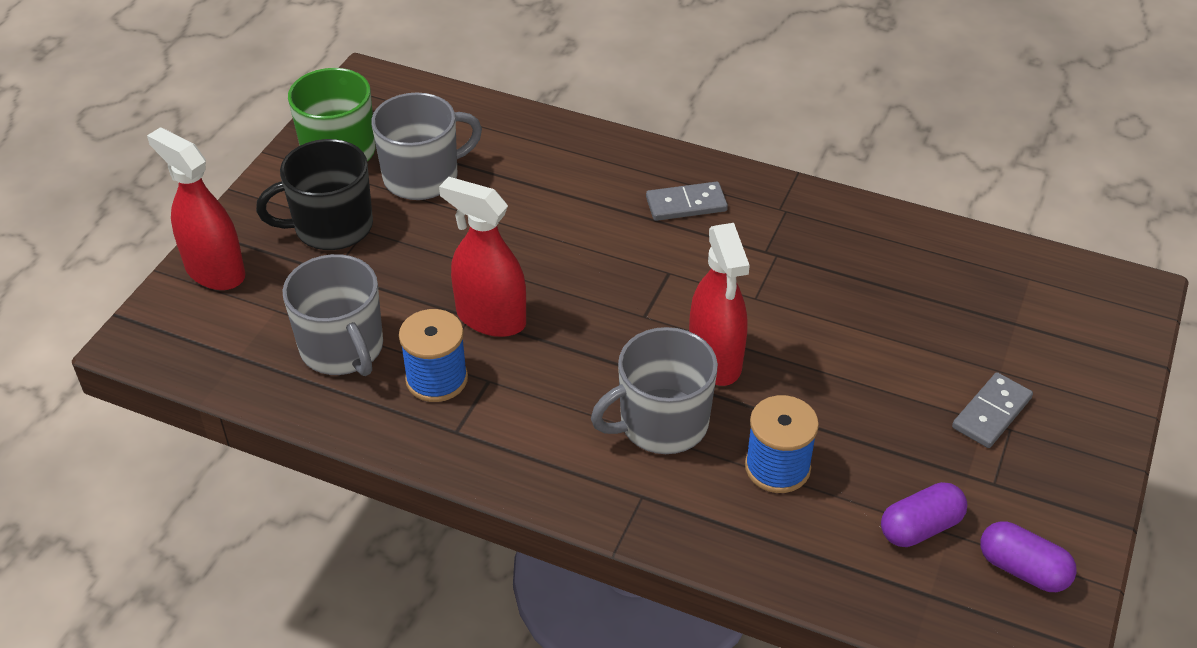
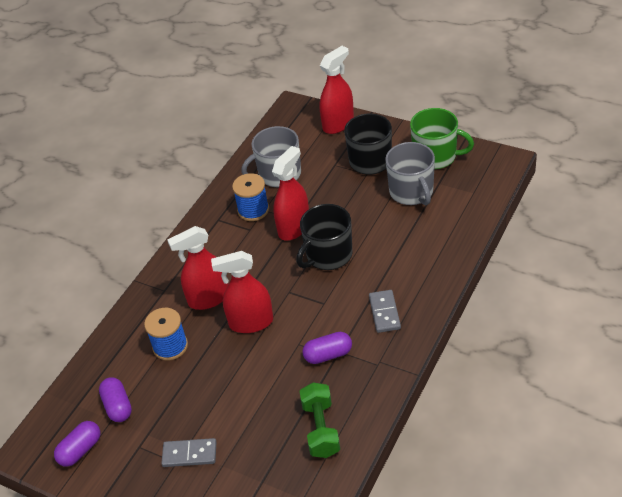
camera: 100 degrees right, 0 degrees up
grey mug [591,327,718,454] -> red spray bottle [167,226,229,310]
grey domino [952,372,1033,448] -> grey domino turned 45 degrees counterclockwise [161,438,216,467]
none -> black mug [296,204,352,270]
none -> green dumbbell [299,382,340,458]
none -> purple capsule [302,332,352,364]

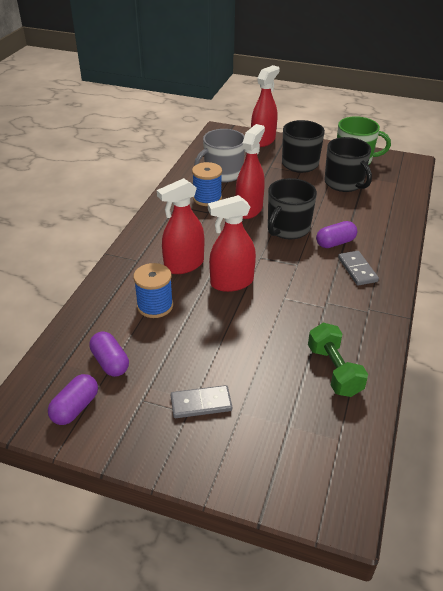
camera: 15 degrees left, 5 degrees down
purple capsule [302,332,352,364] -> purple capsule moved to [316,221,357,248]
grey mug [385,142,435,205] -> black mug [324,137,372,192]

